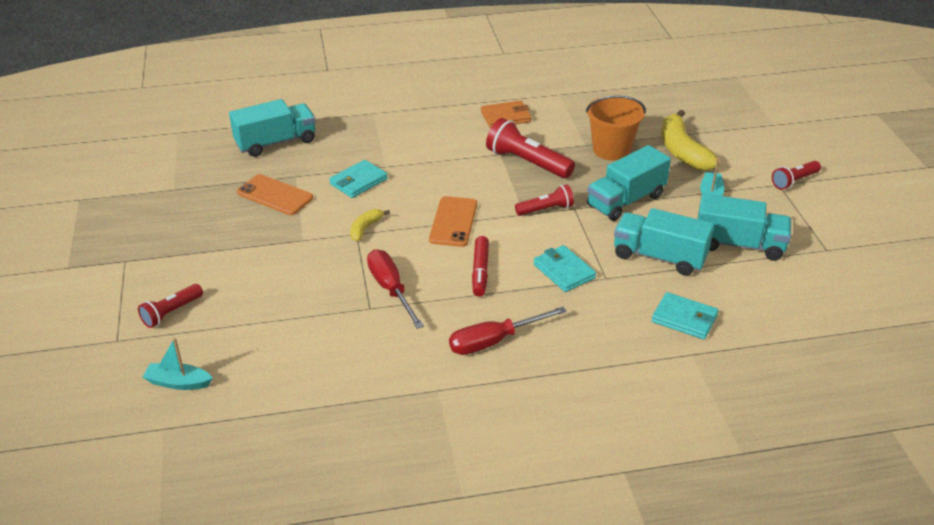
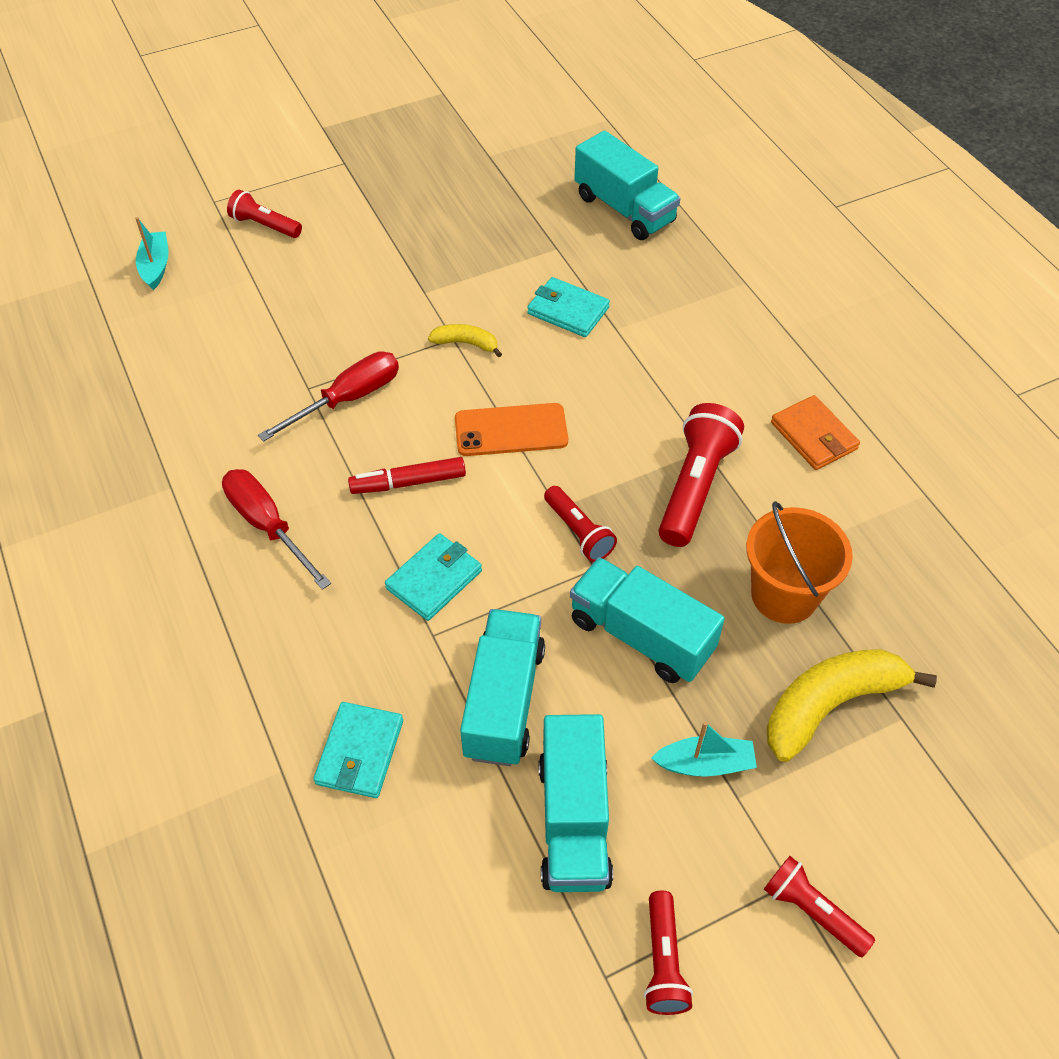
camera: 75 degrees right, 15 degrees up
orange phone [237,174,313,215] -> none
none -> red flashlight [644,891,693,1015]

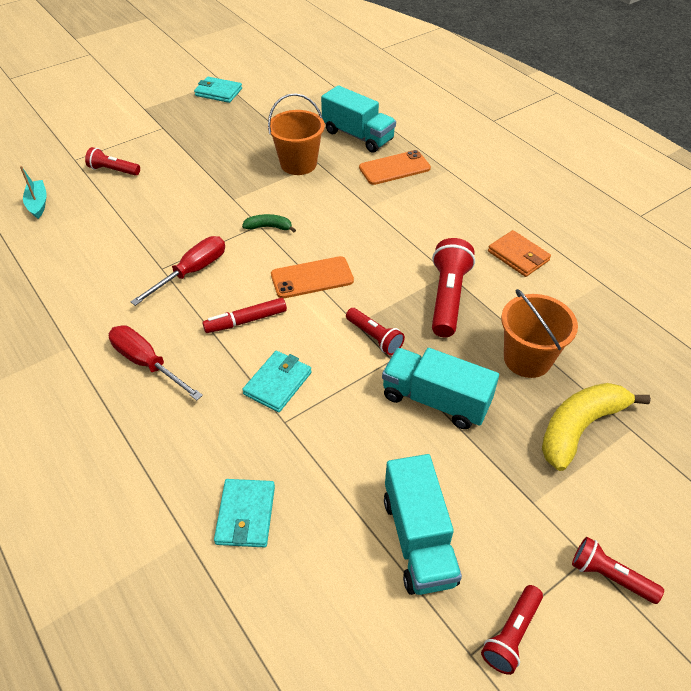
camera: 10 degrees left, 5 degrees down
yellow banana [428,324,502,357] -> green banana [242,214,296,232]
turquoise truck [460,609,545,766] -> none
turquoise wallet [527,277,610,337] -> turquoise wallet moved to [194,77,242,103]
red flashlight [644,891,693,1015] -> red flashlight turned 45 degrees clockwise [481,585,543,675]
turquoise boat [651,722,757,777] -> none
none -> orange bucket [268,93,325,175]
none -> orange phone [359,150,431,185]

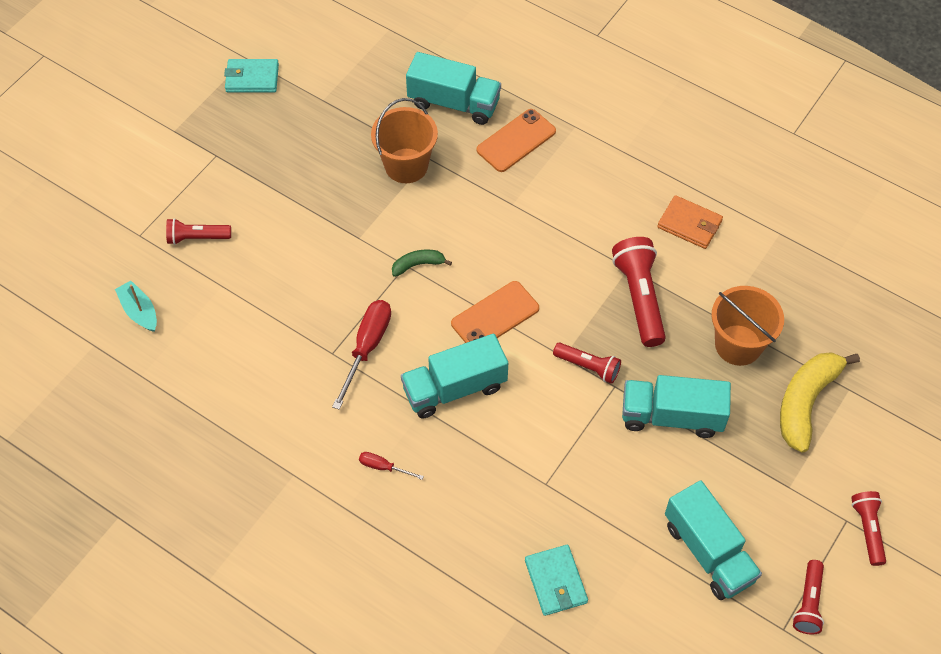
camera: 20 degrees left, 10 degrees up
red screwdriver [109,325,203,401] -> red screwdriver [359,452,424,480], size x0.51
red marker [202,298,287,333] -> turquoise truck [401,334,508,418]
turquoise wallet [242,351,312,412] -> none
red flashlight [572,537,664,604] -> red flashlight turned 75 degrees clockwise [851,491,886,566]

